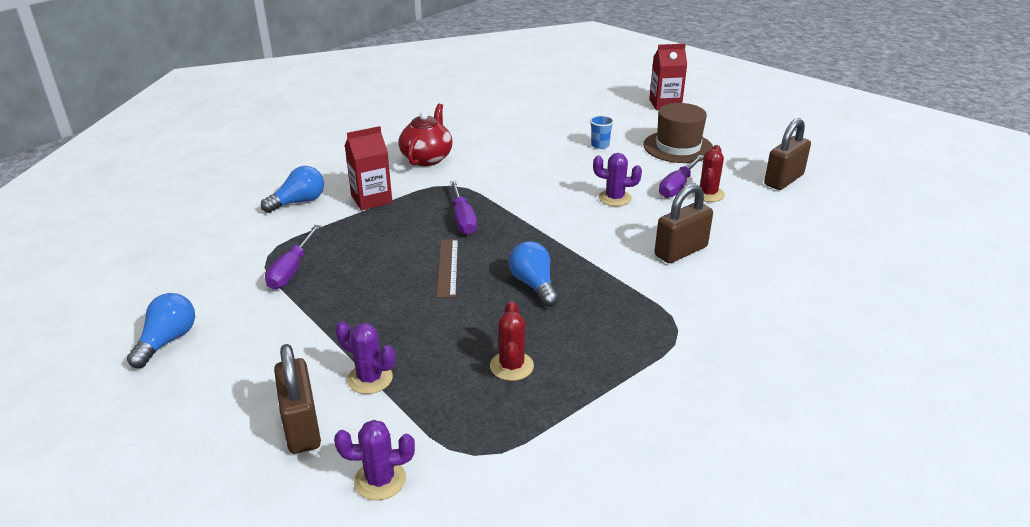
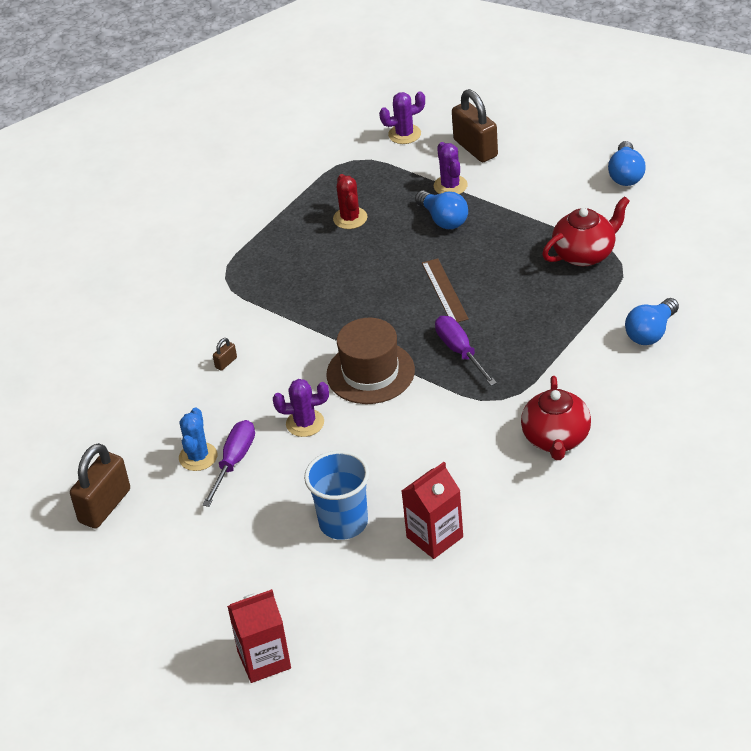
camera: 170 degrees right, 10 degrees up
purple screwdriver [265,225,321,290] -> red teapot [542,196,630,266]
purple cactus [336,321,395,394] -> purple cactus turned 60 degrees clockwise [434,142,468,194]
red carton [345,126,393,210] -> red carton moved to [402,462,463,559]
blue light bulb [509,241,559,307] -> blue light bulb moved to [415,191,468,229]
blue cup [590,115,614,149] -> blue cup [304,451,369,540], size x1.93
brown hat [643,103,713,163] -> brown hat moved to [327,318,415,404]
brown padlock [654,184,713,263] -> brown padlock [213,338,237,371], size x0.42
red cactus [692,145,725,202] -> blue cactus [179,407,217,471]

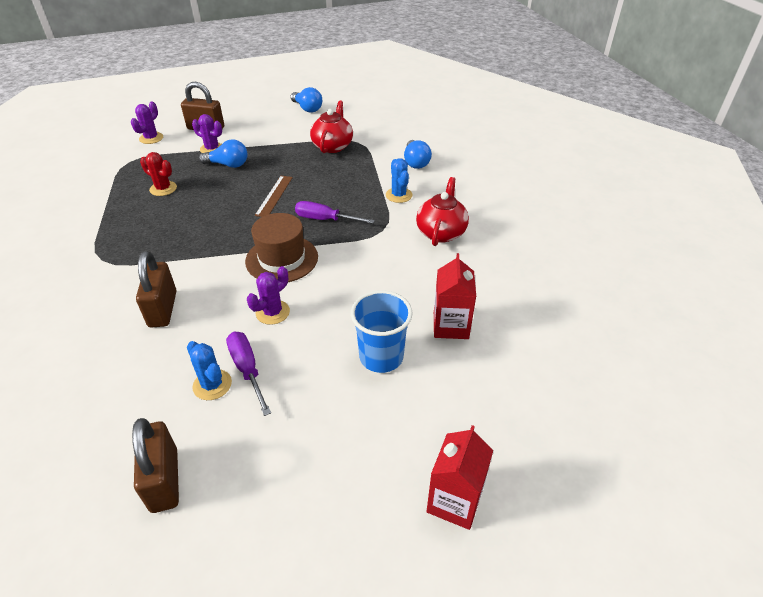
camera: 50 degrees left, 0 degrees up
brown padlock [213,338,237,371] -> brown padlock [136,251,176,328], size x2.39
brown ruler [422,258,469,322] -> brown ruler turned 75 degrees clockwise [255,176,293,217]
red teapot [521,376,591,460] -> red teapot turned 120 degrees counterclockwise [416,177,469,246]
none -> blue cactus [386,158,413,203]

